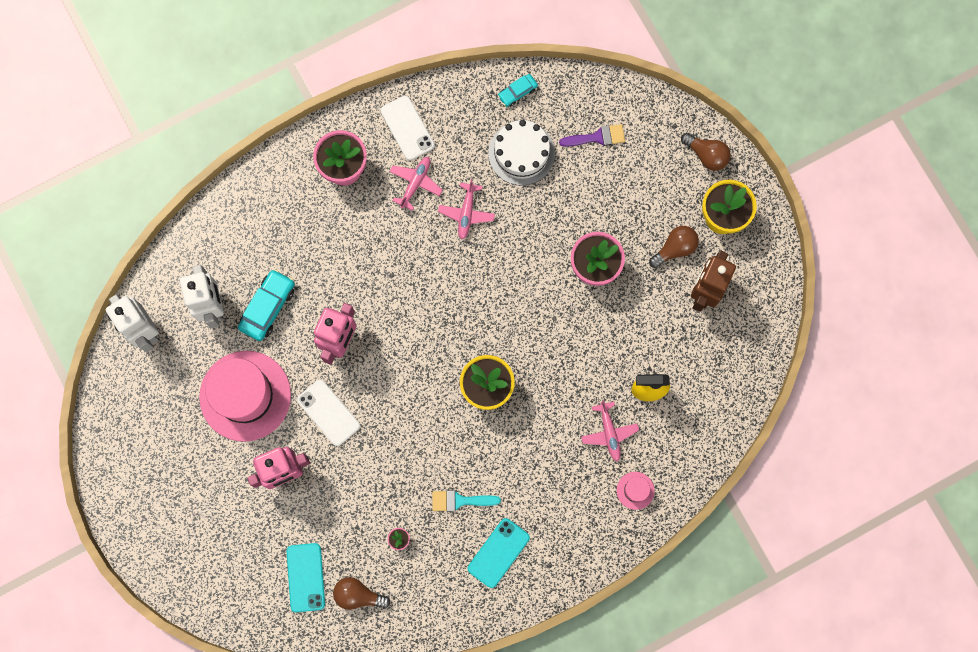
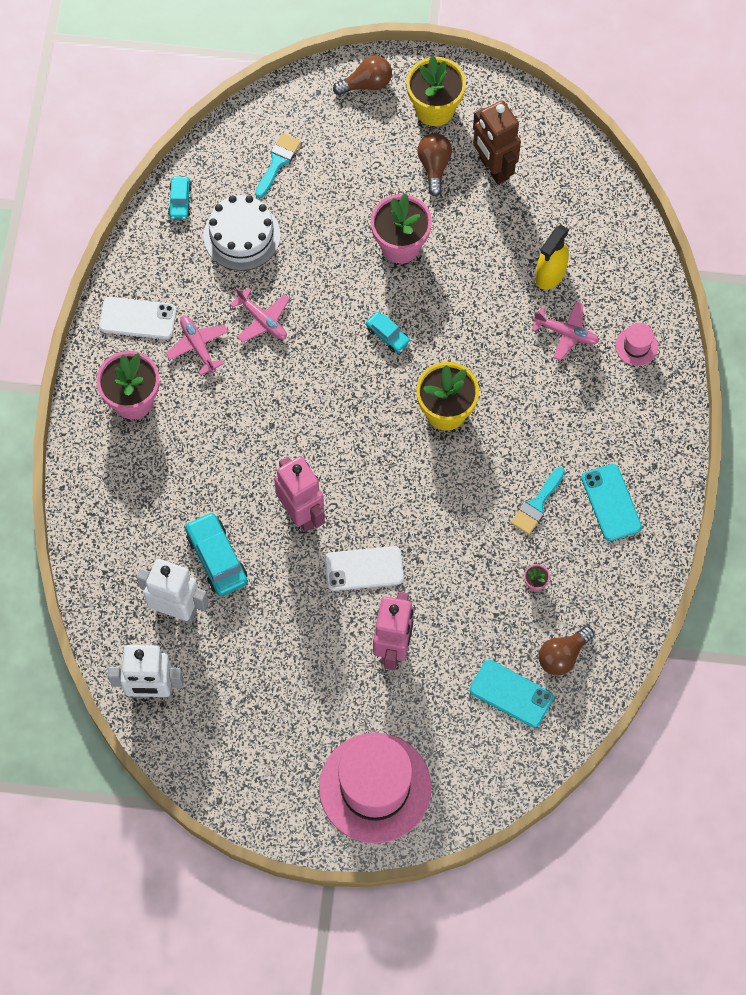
camera: 55 degrees left, 10 degrees down
pink hat [199,351,291,442] -> pink hat moved to [319,733,432,843]
purple brush [559,124,625,147] -> turquoise brush [255,133,301,198]
none -> turquoise car [366,312,411,353]

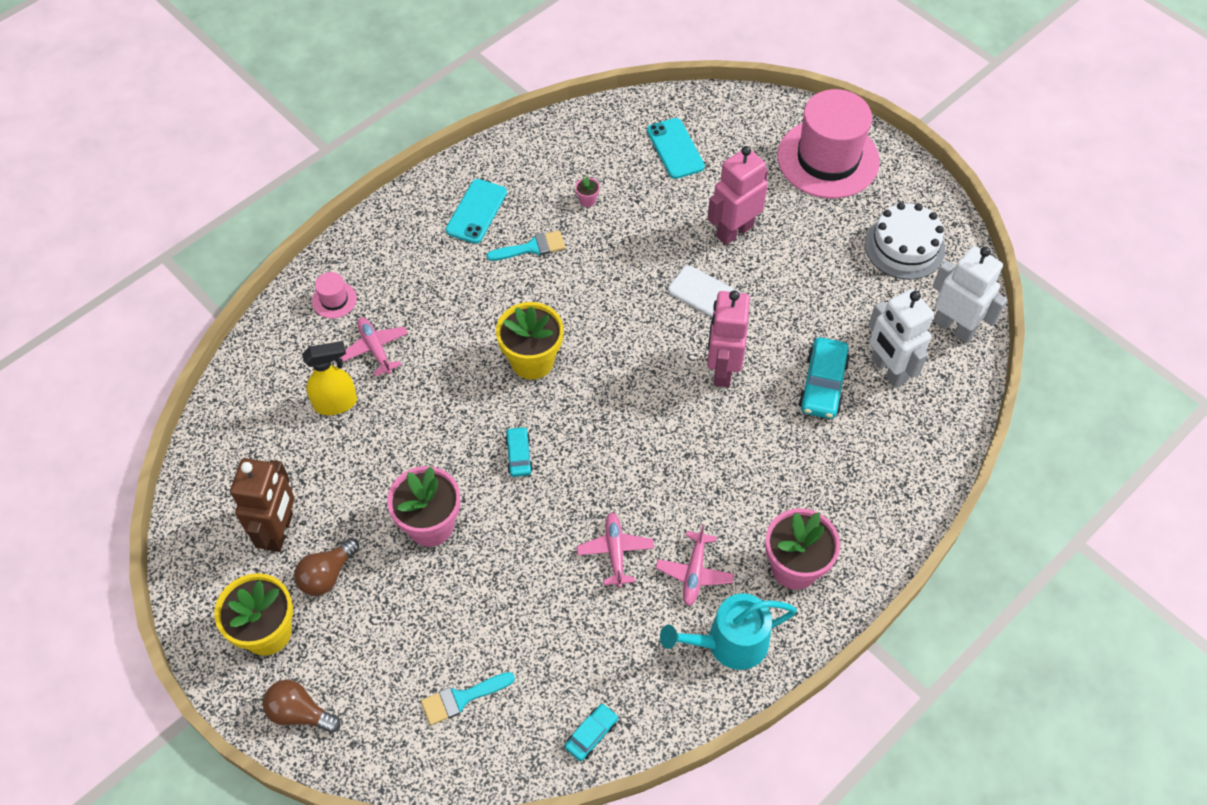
camera: 140 degrees left, 10 degrees down
white phone [99,297,176,339] -> turquoise watering can [660,593,797,670]
white cake [203,195,281,271] -> white cake moved to [865,202,945,280]
brown light bulb [539,626,594,675] -> none

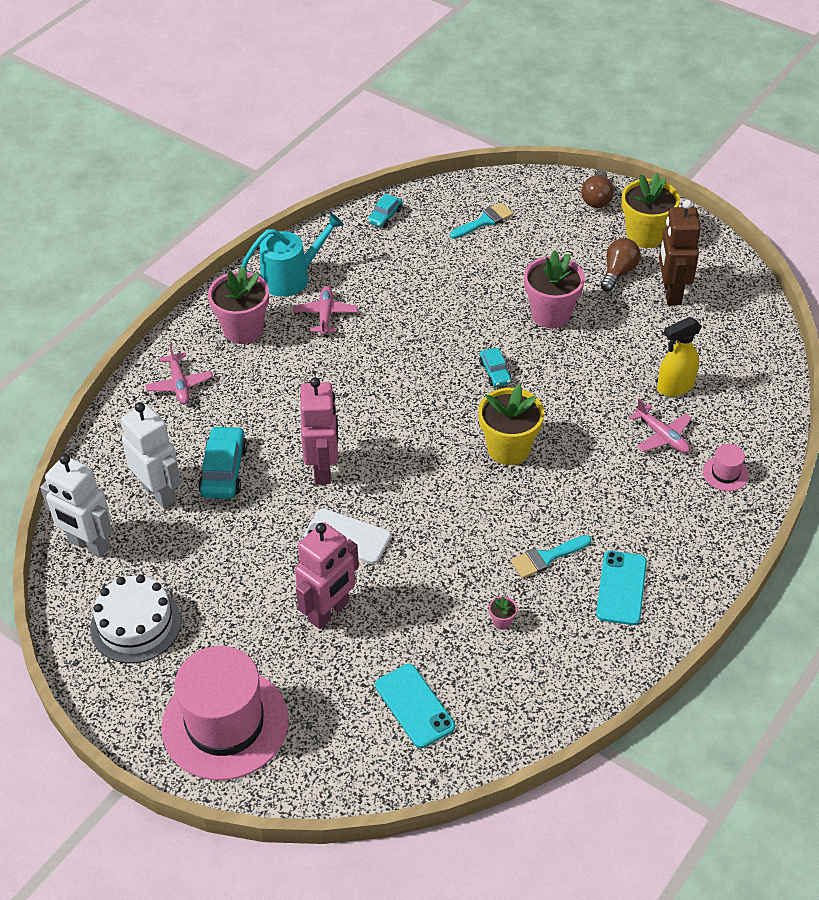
camera: 170 degrees right, 10 degrees down
brown light bulb [263,680,341,733] -> brown light bulb turned 90 degrees clockwise [581,170,614,208]
pink plane [577,512,654,588] -> pink plane moved to [145,344,213,404]

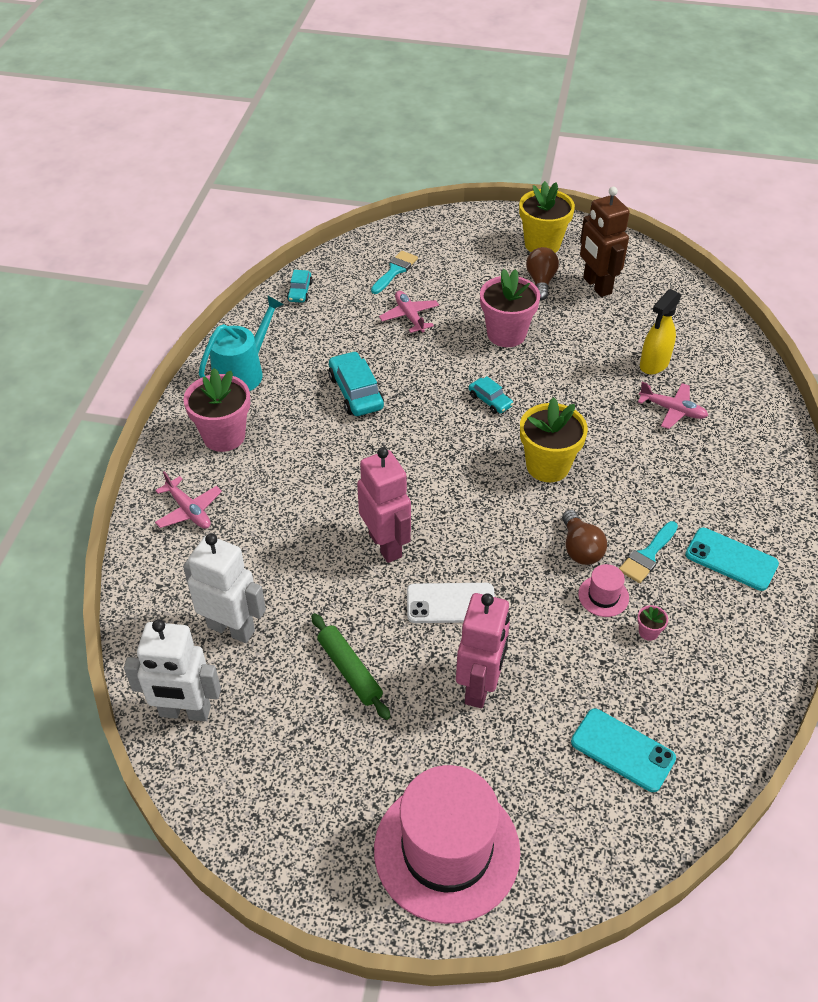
camera: 25 degrees left, 0 degrees up
white cake [90,575,181,663] -> none
turquoise car [198,426,247,499] -> turquoise car moved to [328,351,384,416]
pink plane [293,286,358,335] -> pink plane moved to [379,291,439,333]
brown light bulb [581,170,614,208] -> brown light bulb moved to [562,510,607,565]
turquoise phone [596,551,647,625] -> turquoise phone turned 45 degrees counterclockwise [685,528,779,591]
pink hat [703,444,749,491] -> pink hat moved to [578,564,629,617]
none -> green rolling pin [311,613,390,720]

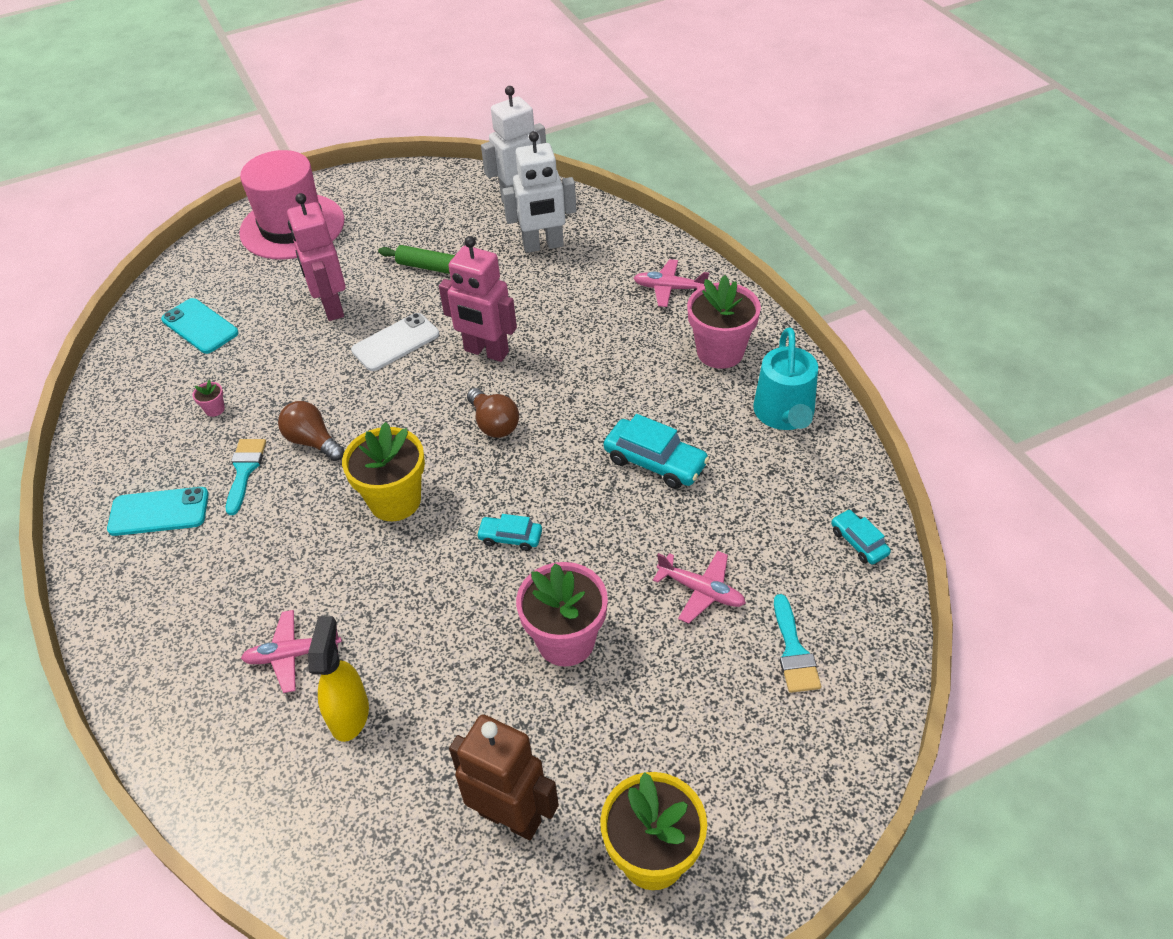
camera: 145 degrees right, 0 degrees up
brown light bulb [526,247,559,300] -> brown light bulb moved to [467,388,519,438]
turquoise phone [571,709,676,792] -> turquoise phone turned 45 degrees clockwise [161,298,239,354]
pink hat [578,564,629,617] -> none

